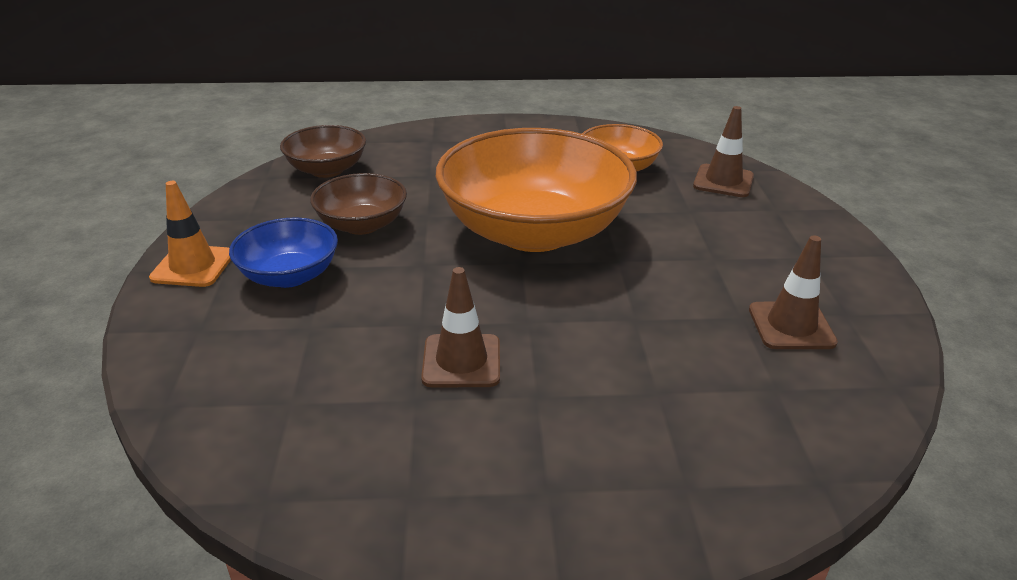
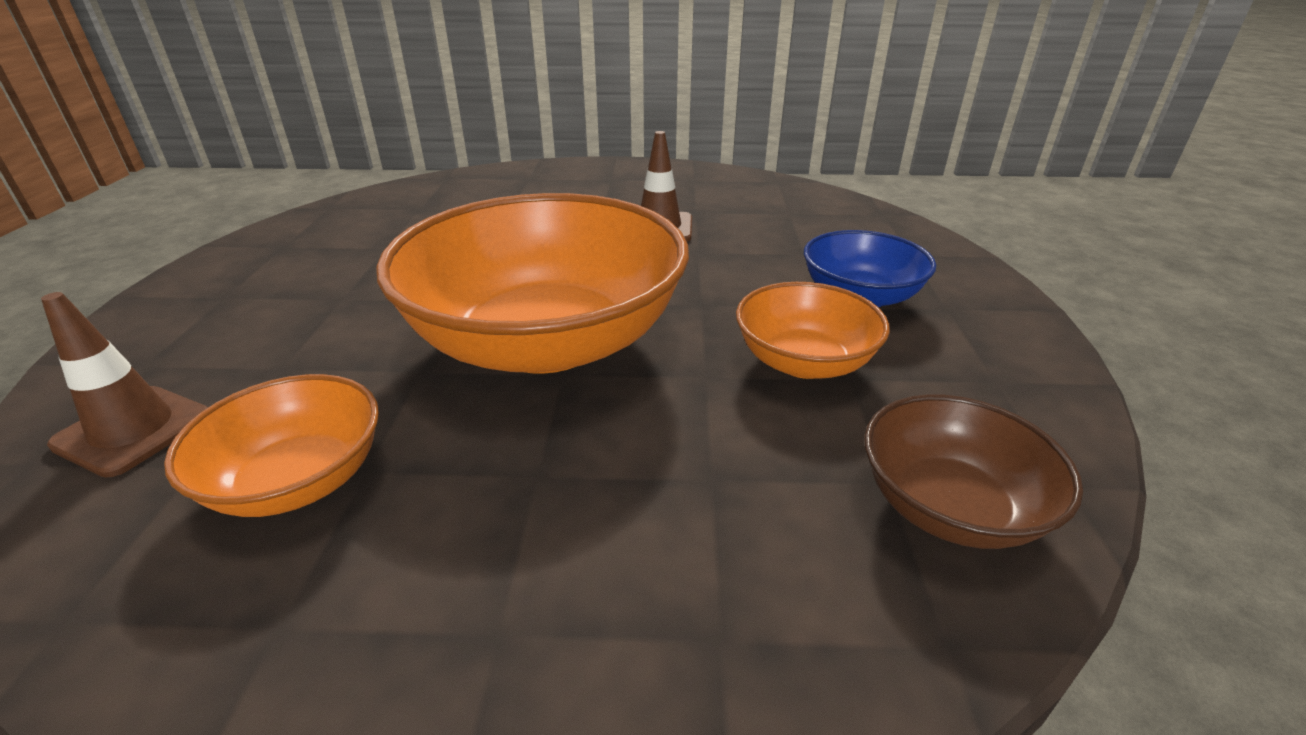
camera: 175 degrees left, 0 degrees up
orange traffic cone [149,181,231,287] -> none
brown bowl [310,173,407,235] -> orange bowl [736,282,890,379]
brown traffic cone [749,236,838,349] -> none

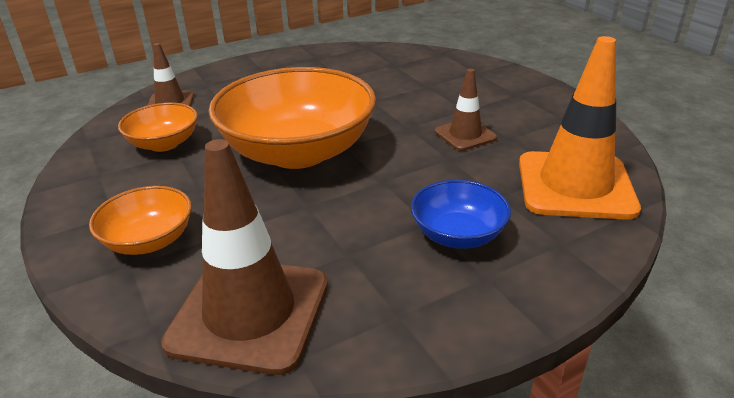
camera: 60 degrees right, 0 degrees up
orange bowl [736,282,890,379] -> orange bowl moved to [89,186,192,255]
brown bowl [864,394,1083,549] -> brown traffic cone [161,139,328,375]
none -> orange traffic cone [519,36,641,220]

